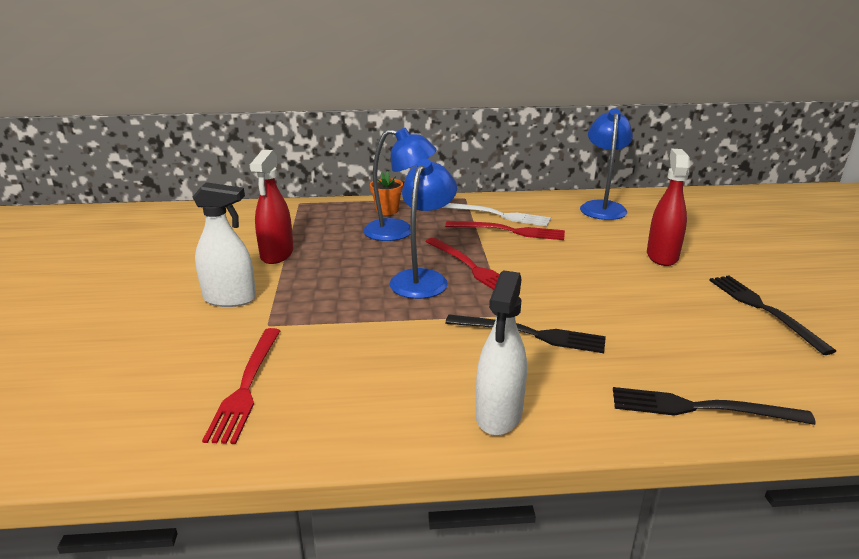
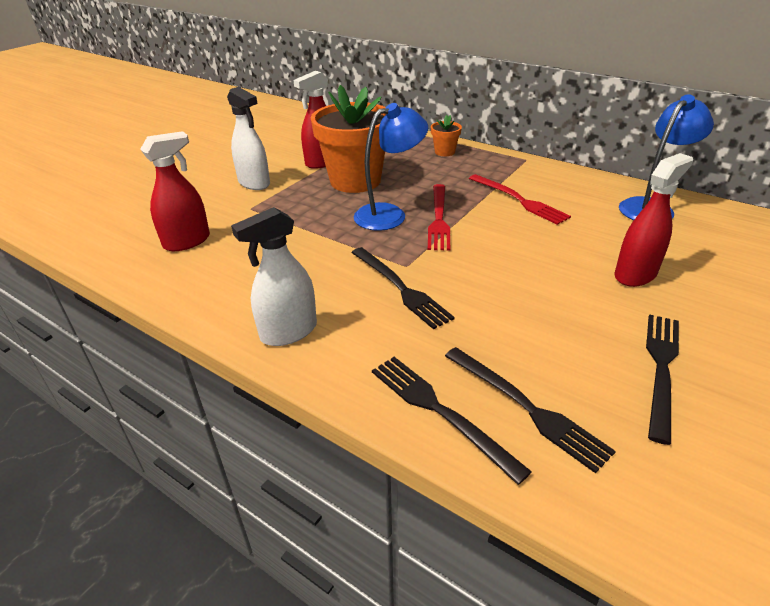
camera: 40 degrees right, 10 degrees up
red fork [202,328,280,444] -> red spray bottle [140,131,210,251]
blue lamp [363,128,437,241] -> none
white fork [442,203,551,226] -> none
none -> orange flower pot [311,85,386,193]
none -> black fork [445,347,616,473]

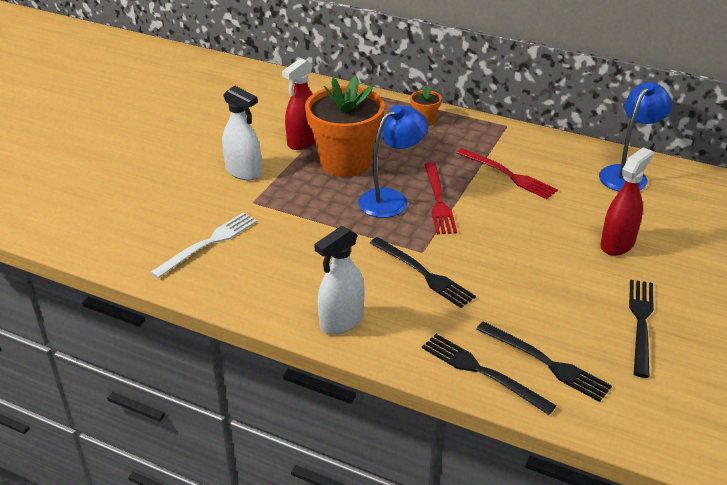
camera: 10 degrees left, 0 degrees up
red spray bottle [140,131,210,251] -> white fork [150,213,257,278]

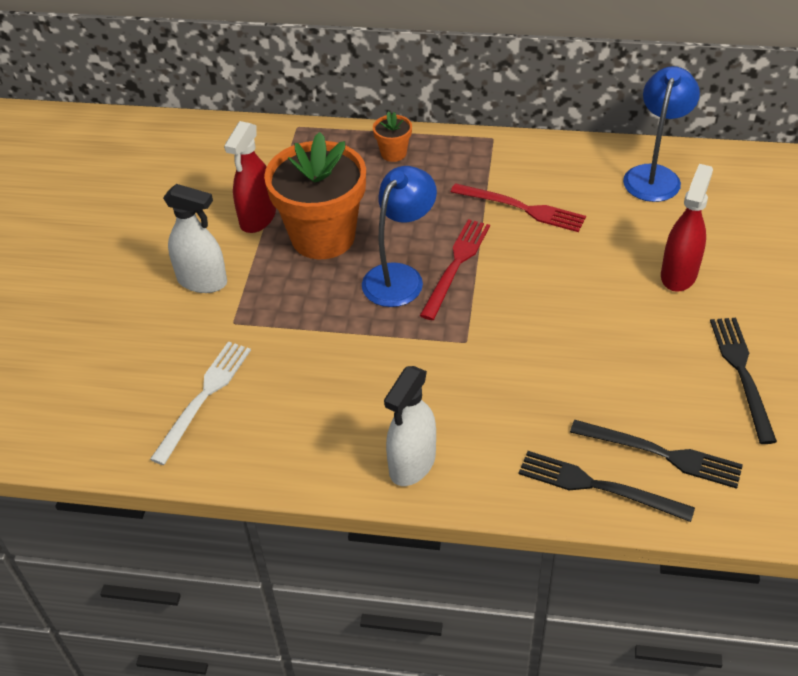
camera: 15 degrees left, 10 degrees up
black fork [370,237,476,308] -> none
red fork [424,162,457,234] -> red fork turned 135 degrees counterclockwise [420,219,490,320]

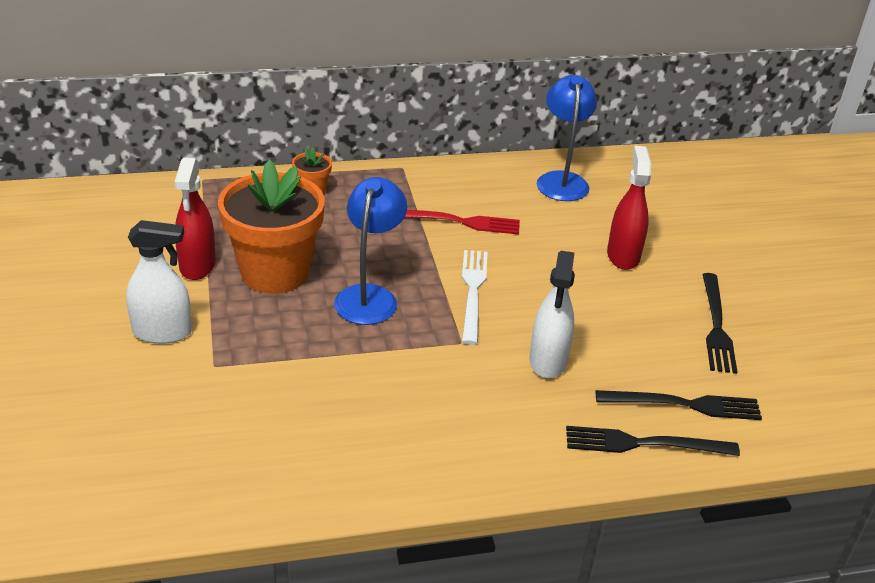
camera: 25 degrees left, 10 degrees down
white fork [150,341,251,465] -> white fork moved to [462,250,488,345]
white spray bottle [384,366,436,486] -> white spray bottle moved to [529,251,575,378]
red fork [420,219,490,320] -> none
black fork [710,318,777,444] -> black fork turned 150 degrees counterclockwise [702,273,737,374]

